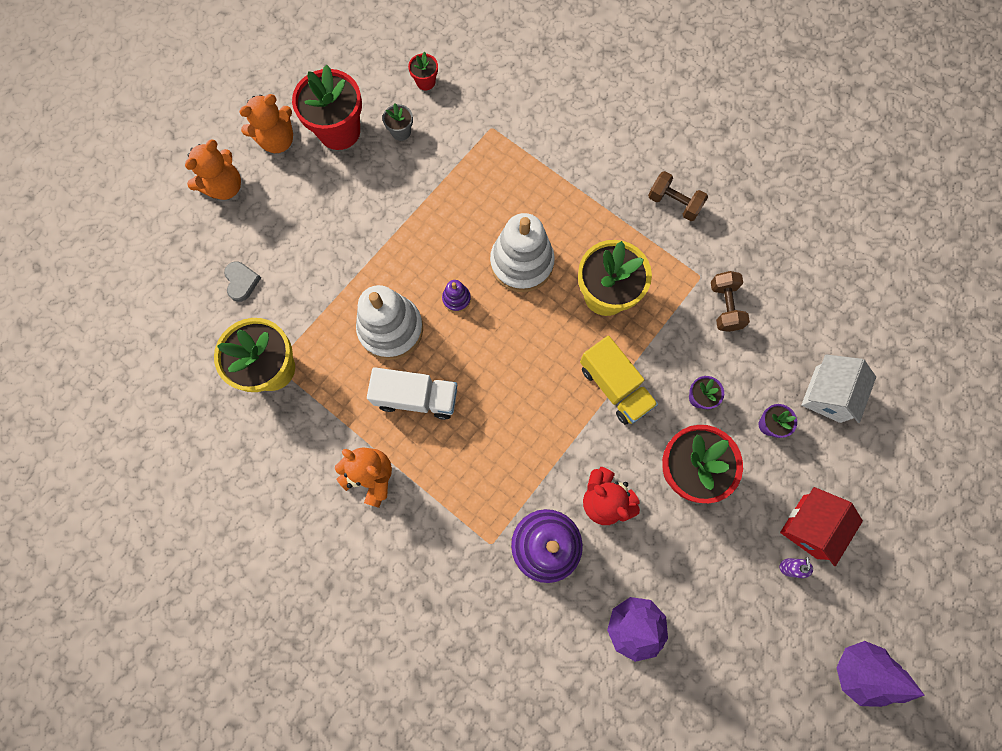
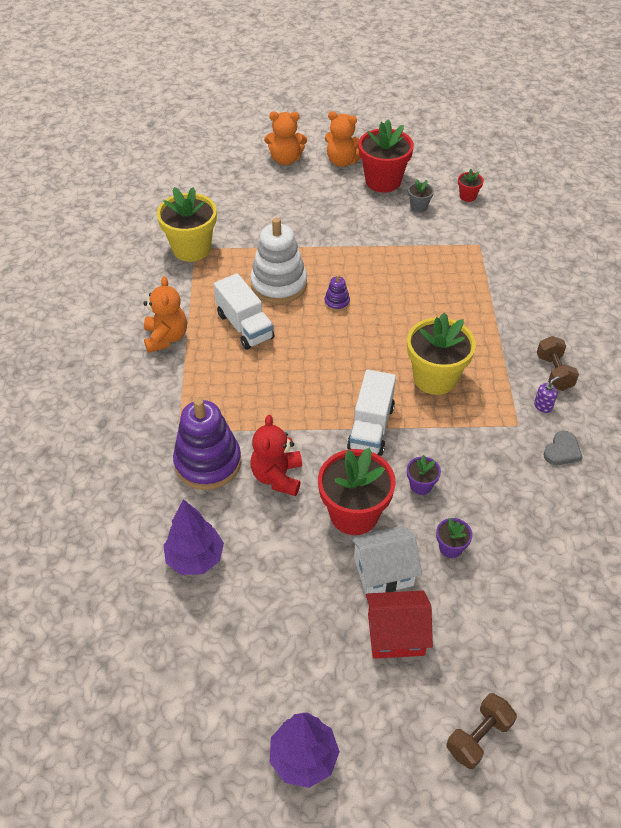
camera: 50 degrees right, 25 degrees down
grey heart [224,261,261,302] -> grey heart moved to [543,431,583,465]
white stacking toy [490,213,555,292] -> none
yellow truck [580,336,658,425] -> white truck [347,370,396,456]
brown dumbbell [711,271,750,332] -> brown dumbbell moved to [447,693,517,769]
purple soap dispenser [780,557,813,578] -> purple soap dispenser moved to [534,376,559,413]
white house [801,354,876,423] -> white house moved to [350,525,422,594]

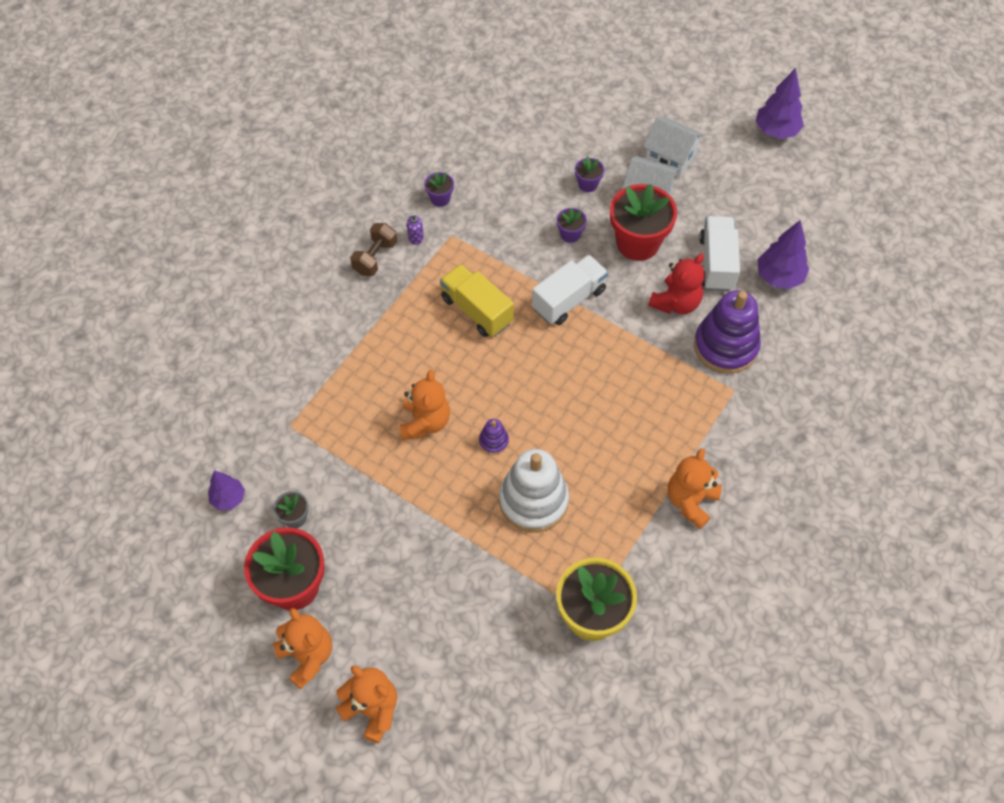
camera: 145 degrees left, 10 degrees up
white truck [214,273,274,350] -> white truck moved to [699,216,740,291]
red house [366,591,433,659] -> white house [643,117,704,178]
yellow flower pot [407,312,476,395] -> yellow truck [440,264,514,337]
brown dumbbell [447,693,517,769] -> none
red flower pot [458,169,484,202] -> purple tree [208,470,245,510]
grey heart [543,431,583,465] -> purple flower pot [424,172,454,207]
none -> orange teddy bear [400,370,450,440]

